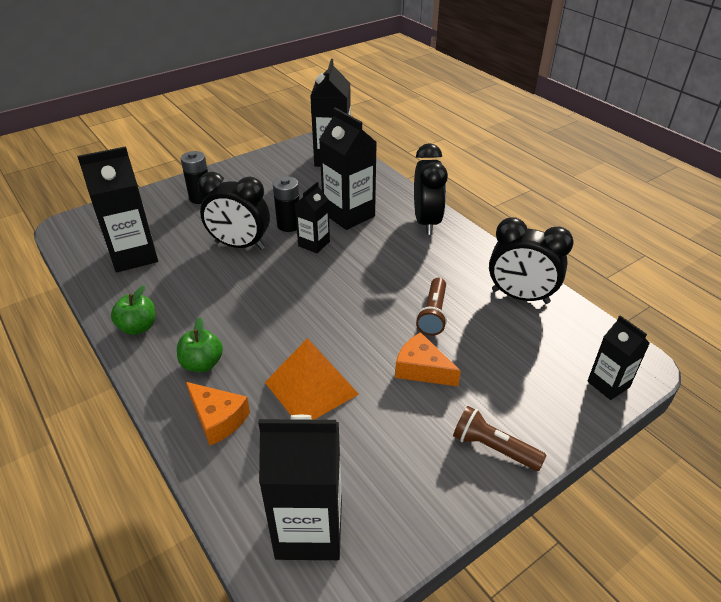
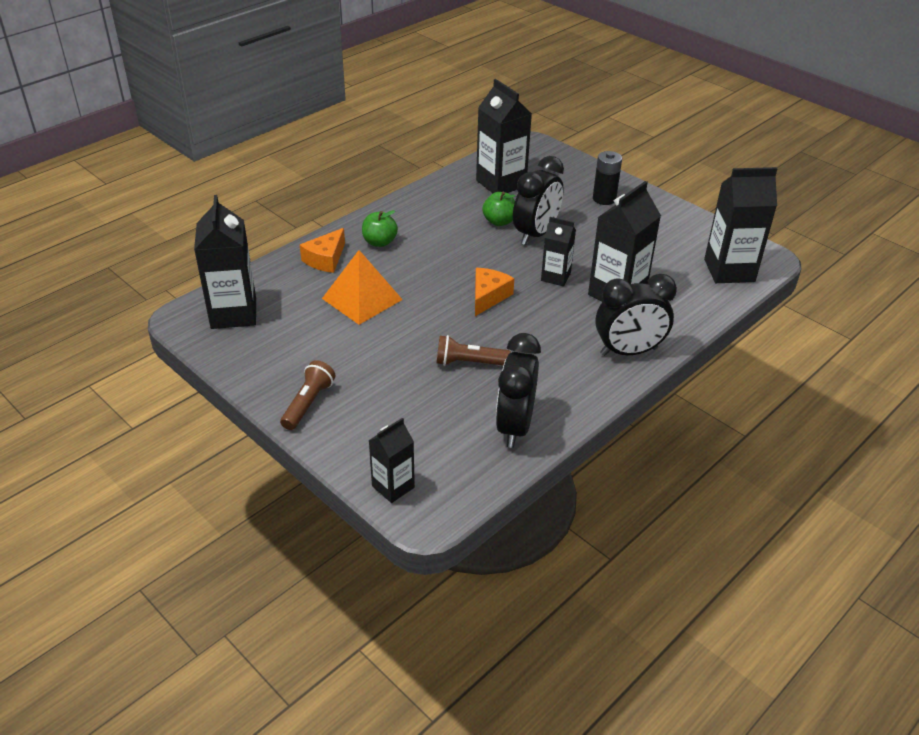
camera: 80 degrees right, 0 degrees up
green apple [111,286,155,335] -> green apple moved to [482,192,515,226]
black clock [198,172,270,250] -> black clock turned 150 degrees counterclockwise [513,156,564,245]
black battery [273,176,300,232] -> none
orange cheese [395,332,461,386] -> orange cheese moved to [475,268,514,316]

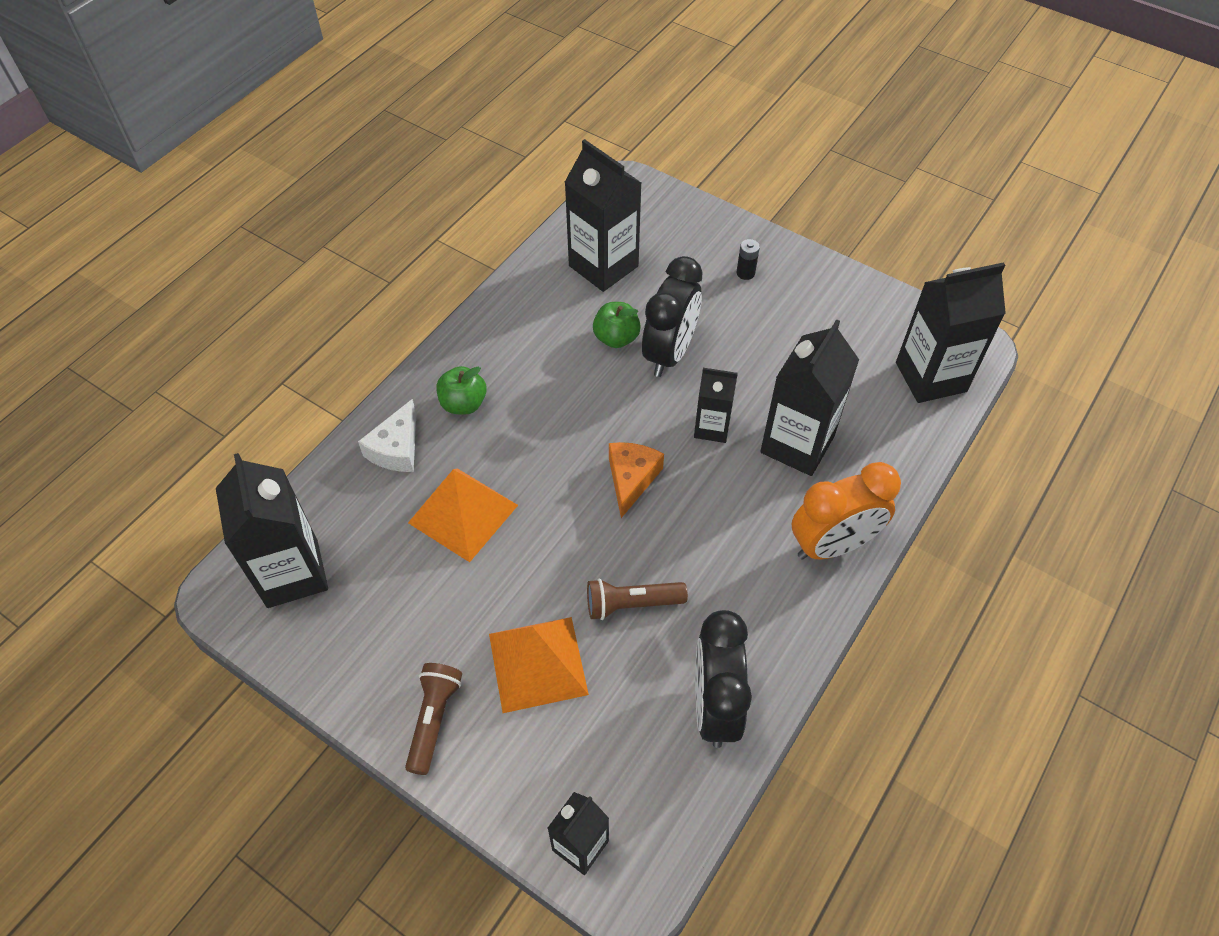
camera: 10 degrees left, 15 degrees up
orange cheese [300,228,345,273] -> white cheese [358,399,416,472]
black battery [593,151,622,205] -> black battery [736,239,760,280], size x0.59
black clock [596,274,677,356] -> orange clock [792,462,901,560]
none -> orange pyramid [489,617,589,713]

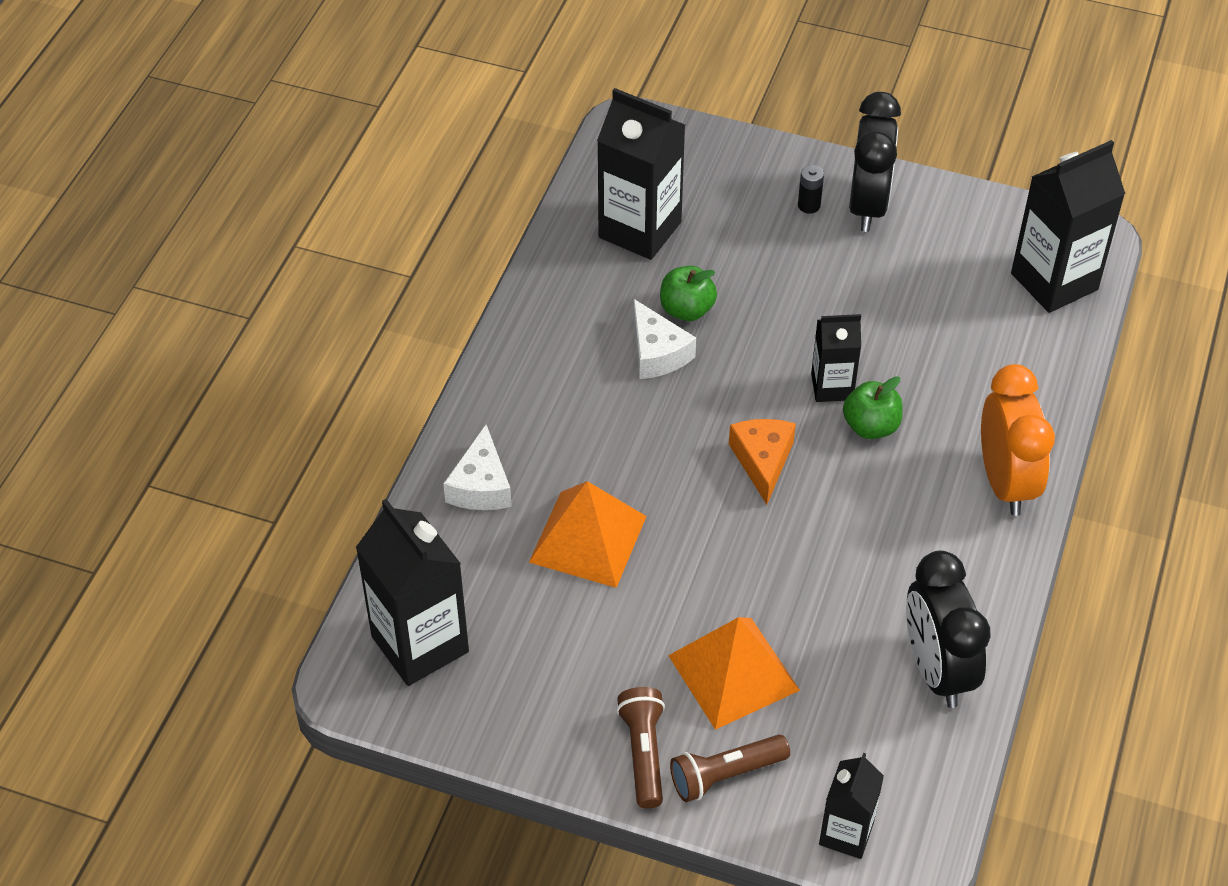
camera: 15 degrees left, 5 degrees down
green apple [436,366,487,415] -> green apple moved to [843,376,903,439]
brown flashlight [587,579,688,620] -> brown flashlight moved to [670,735,790,802]
black clock [642,256,703,377] -> black clock moved to [849,92,901,232]
black carton [760,319,859,476] -> none
orange clock [792,462,901,560] -> orange clock turned 60 degrees counterclockwise [981,364,1055,516]
none -> white cheese [633,299,696,379]

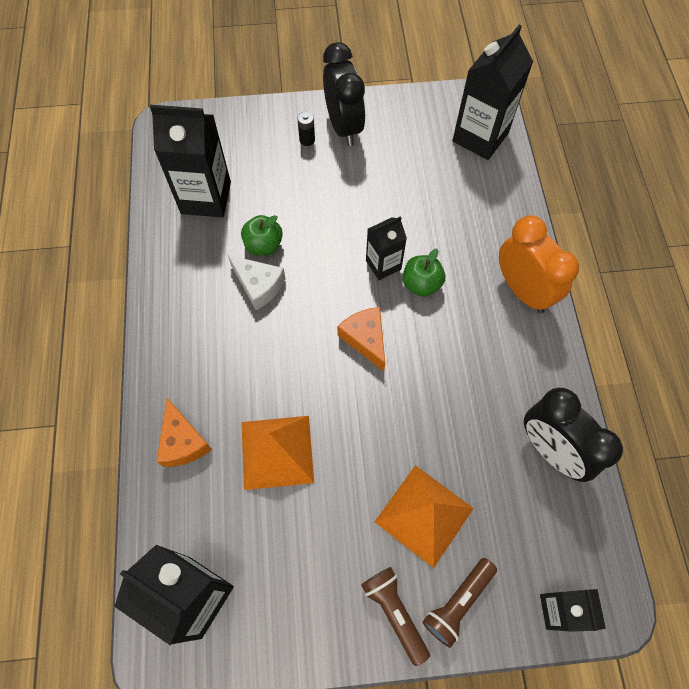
camera: 25 degrees left, 15 degrees up
white cheese [443,425,512,510] -> orange cheese [156,398,212,467]

